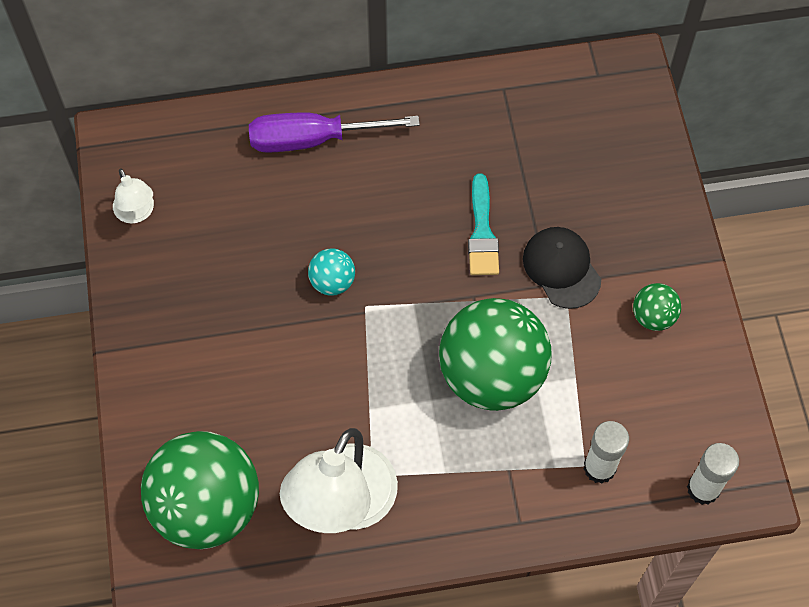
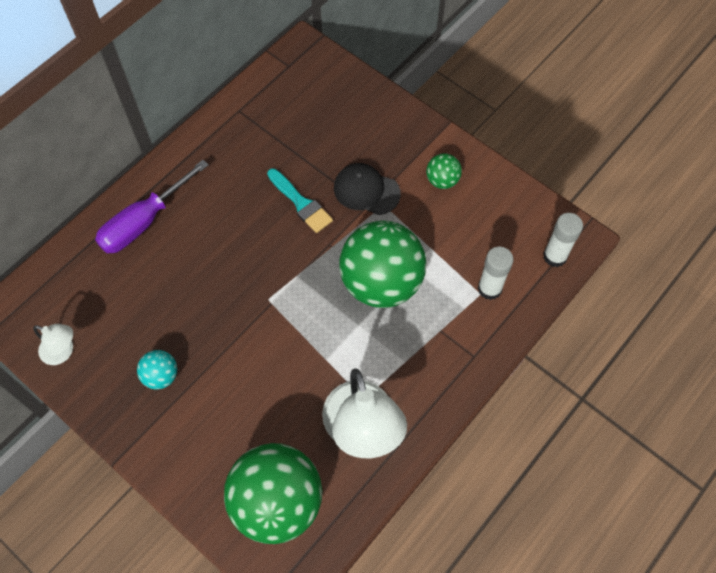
camera: 40 degrees left, 0 degrees up
turquoise ball [308,248,355,296] -> turquoise ball moved to [137,350,177,390]

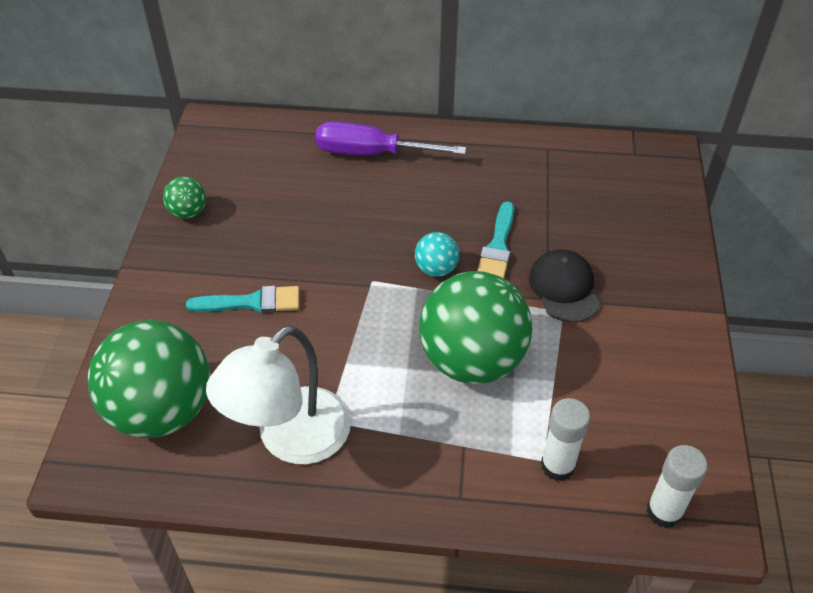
camera: 55 degrees right, 15 degrees down
white lamp [33,324,73,365] -> none
turquoise ball [137,350,177,390] -> turquoise ball moved to [415,232,459,277]
green ball [426,153,462,189] -> green ball moved to [163,176,206,219]
none -> turquoise brush [186,286,299,313]

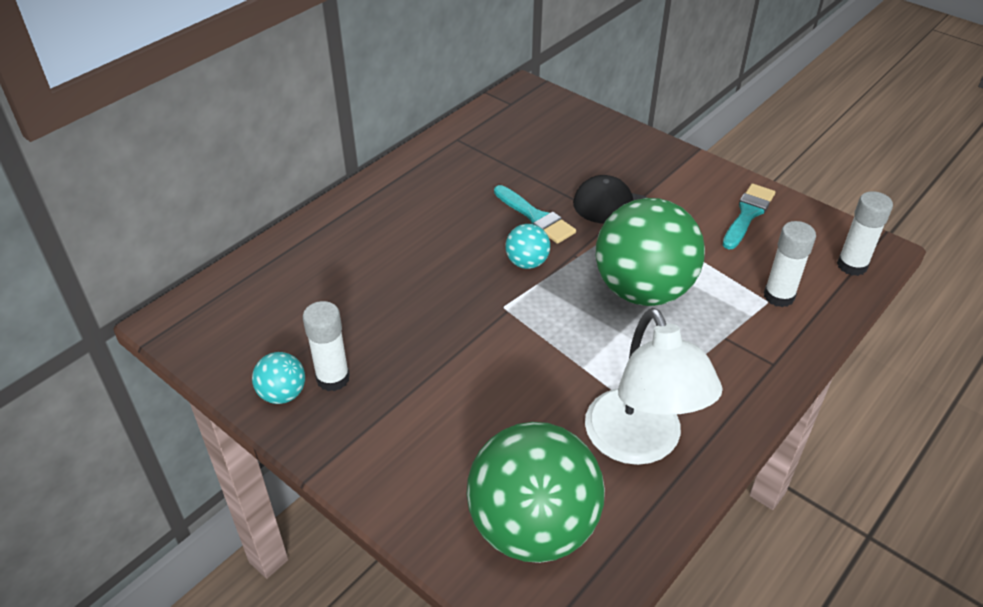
camera: 55 degrees left, 5 degrees down
green ball [163,176,206,219] -> turquoise ball [252,352,305,404]
turquoise brush [186,286,299,313] -> turquoise brush moved to [723,184,775,249]
purple screwdriver [316,121,466,155] -> none
none -> white glue stick [303,301,350,391]

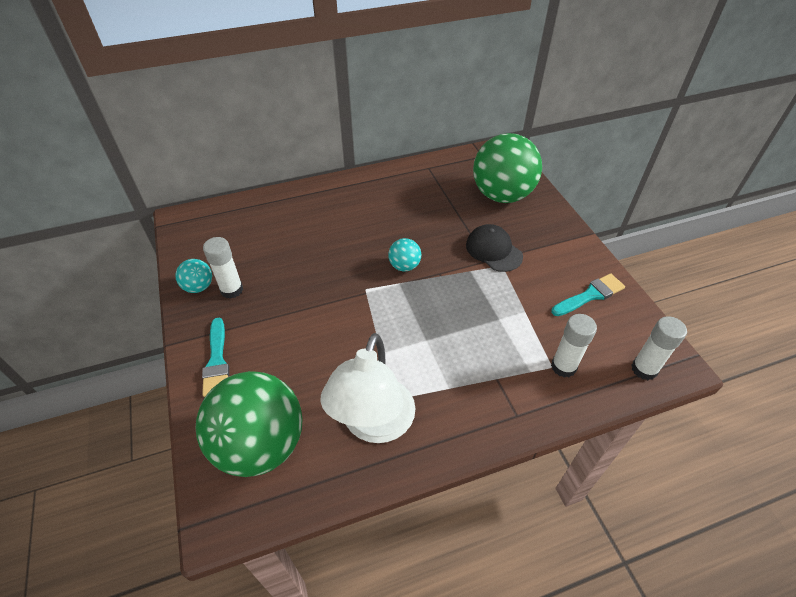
camera: 30 degrees right, 5 degrees up
turquoise brush [494,185,576,244] -> turquoise brush moved to [202,318,229,397]
green ball [596,198,705,306] -> green ball moved to [473,133,542,203]

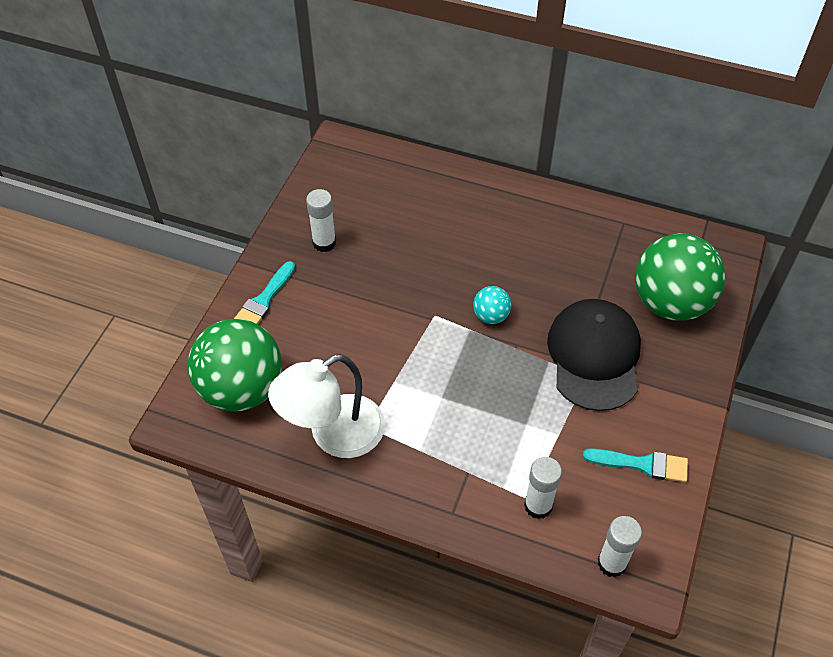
camera: 40 degrees right, 5 degrees up
turquoise ball [175,259,212,293] -> none
black cap [466,224,523,272] -> black cap [547,299,641,411], size x1.66

